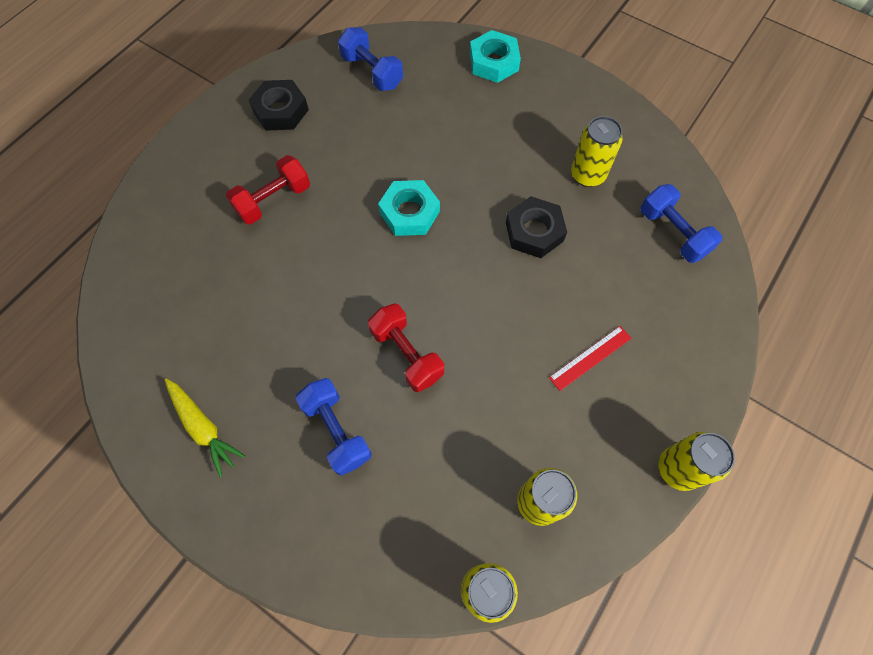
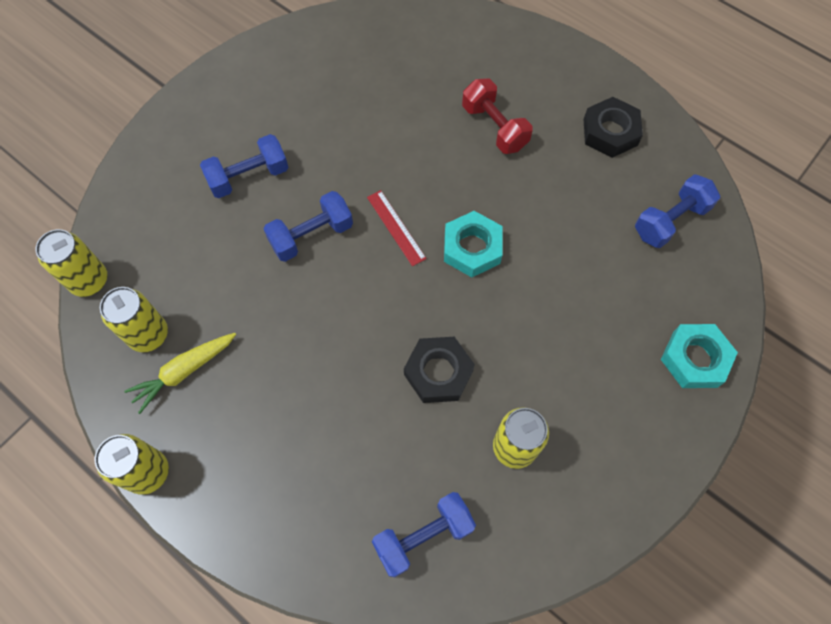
camera: 95 degrees right, 0 degrees up
yellow carrot [165,379,245,477] -> yellow carrot moved to [124,333,236,414]
red dumbbell [368,303,444,392] -> blue dumbbell [264,191,353,262]
red ruler [549,326,631,391] -> red ruler moved to [367,190,427,266]

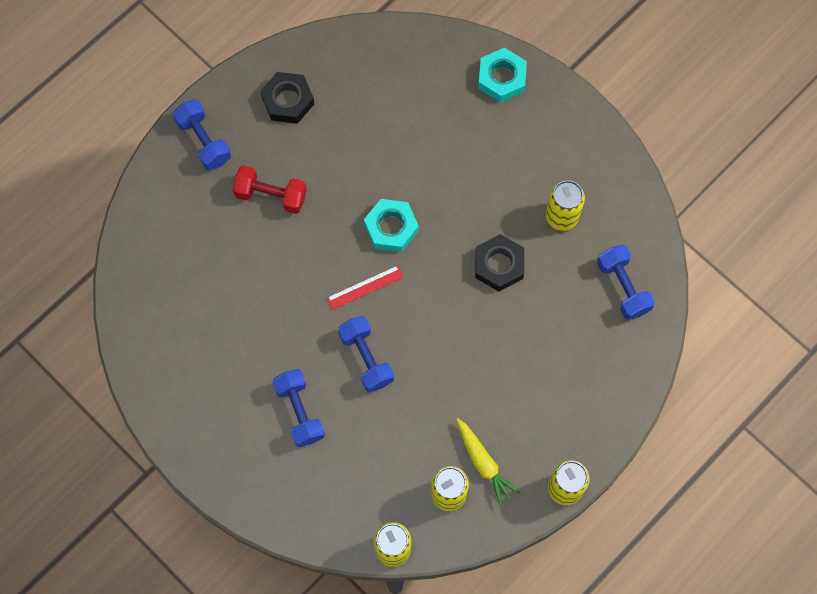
camera: 85 degrees left, 5 degrees up
red dumbbell [462,78,533,154] -> red dumbbell turned 45 degrees clockwise [232,165,307,214]
blue dumbbell [635,174,720,248] -> blue dumbbell moved to [173,99,231,170]

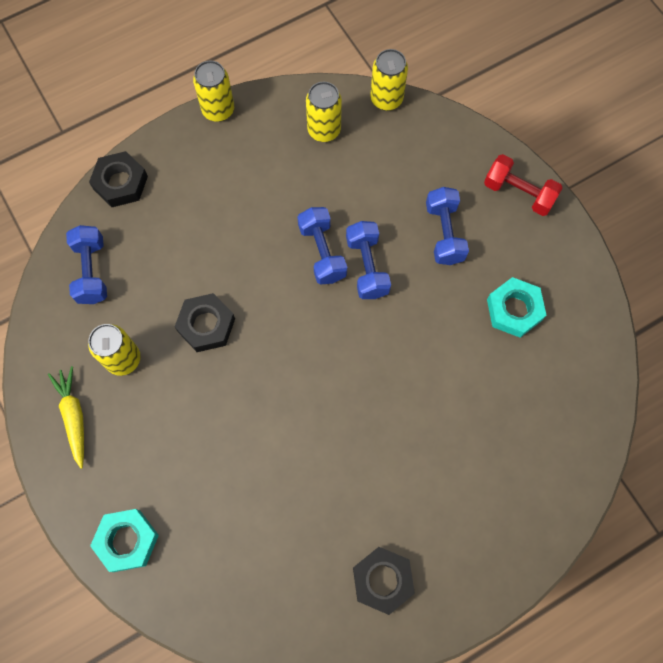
camera: 165 degrees left, 0 degrees up
blue dumbbell [173,99,231,170] -> blue dumbbell moved to [297,207,347,285]
red dumbbell [232,165,307,214] -> red dumbbell moved to [484,154,562,216]
red ruler [327,265,404,310] -> none
turquoise nut [364,199,419,252] -> turquoise nut moved to [487,277,546,338]
yellow carrot [456,418,520,506] -> yellow carrot moved to [48,366,84,469]
none -> black nut [89,151,148,207]

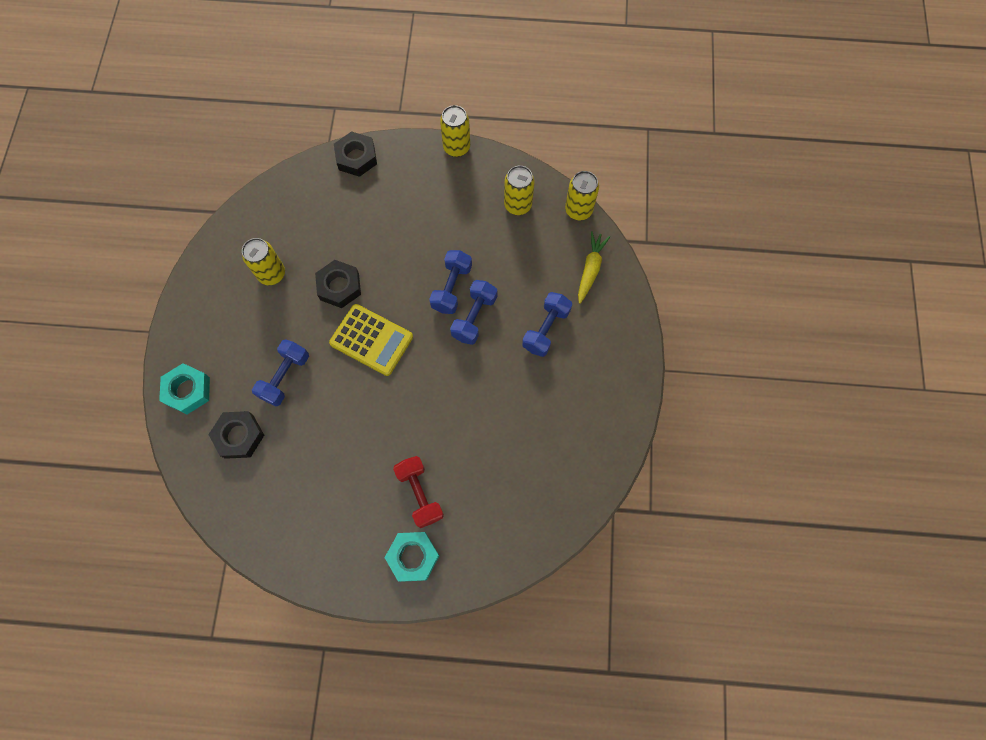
camera: 35 degrees right, 0 degrees up
yellow carrot [48,366,84,469] -> yellow carrot moved to [578,231,610,304]
blue dumbbell [66,225,107,304] -> blue dumbbell moved to [252,339,309,406]
black nut [353,547,415,615] -> black nut moved to [208,411,264,459]
red dumbbell [484,154,562,216] -> red dumbbell moved to [393,456,444,528]
turquoise nut [487,277,546,338] -> turquoise nut moved to [385,532,439,582]
none -> yellow calculator [329,304,413,376]

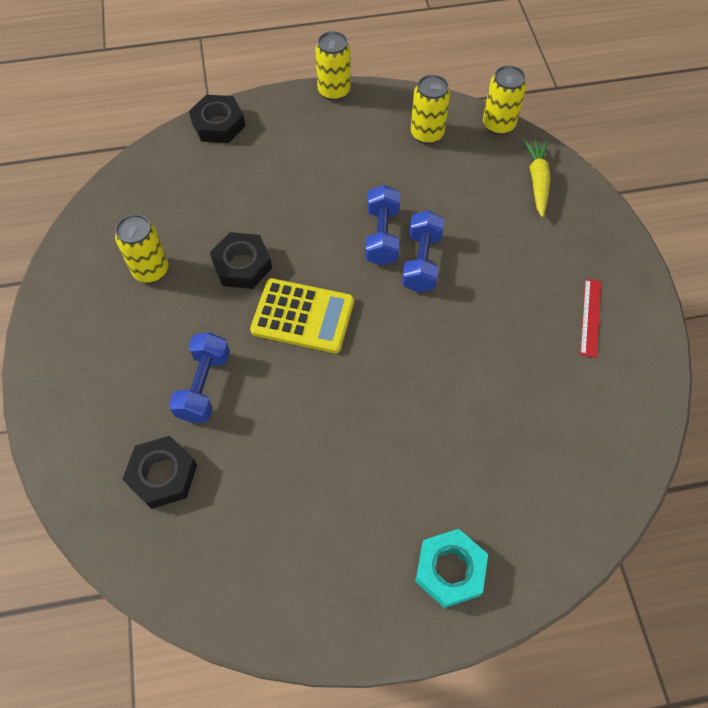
camera: 15 degrees left, 10 degrees down
turquoise nut [159,363,210,414] -> none
red dumbbell [393,456,444,528] -> none
blue dumbbell [522,292,572,357] -> none
none -> red ruler [580,279,601,358]

